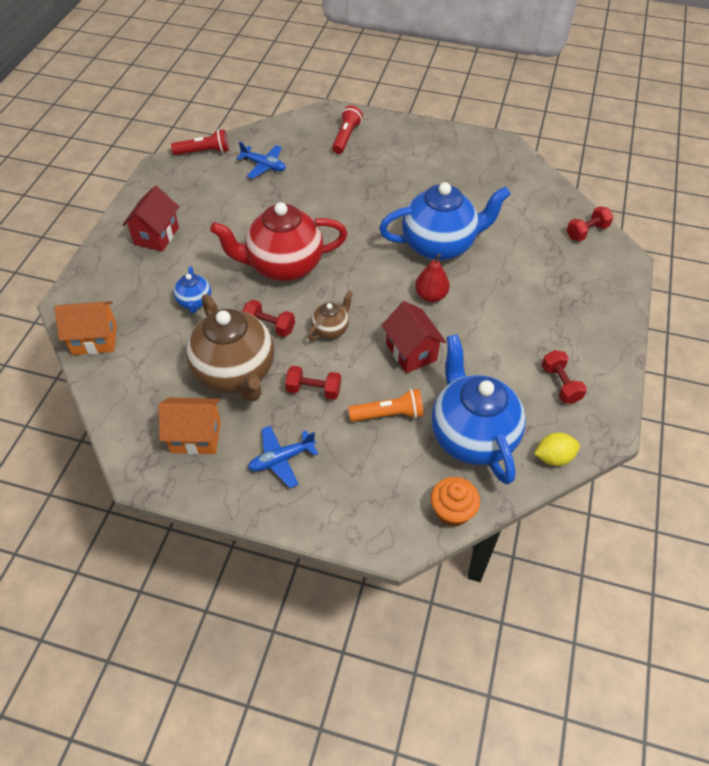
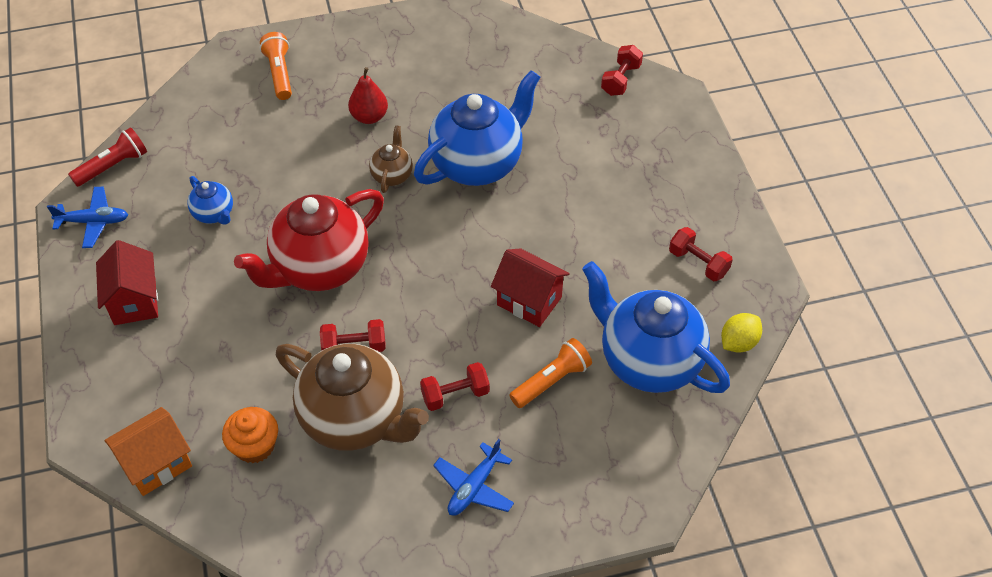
camera: 30 degrees left, 0 degrees up
orange house [159,398,221,455] -> none
blue teapot [174,266,211,313] -> blue teapot moved to [187,176,233,225]
blue plane [236,142,286,179] -> blue plane moved to [47,187,128,248]
brown teapot [308,291,353,340] -> brown teapot moved to [369,125,413,193]
red flashlight [332,105,363,154] -> orange flashlight [260,32,292,100]
red pear [415,254,450,302] -> red pear moved to [348,67,388,124]
orange cupcake [431,477,480,527] -> orange cupcake moved to [222,407,278,463]

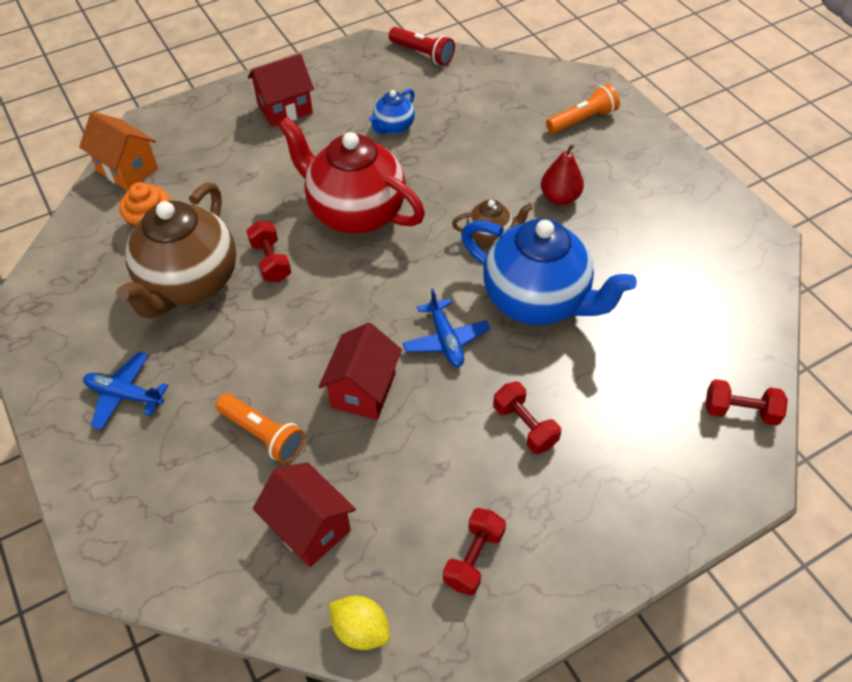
camera: 75 degrees right, 0 degrees up
blue plane [47,187,128,248] -> blue plane moved to [403,288,490,367]
red dumbbell [420,362,490,411] -> red dumbbell moved to [493,382,561,454]
blue teapot [582,261,730,393] -> red house [253,462,356,567]

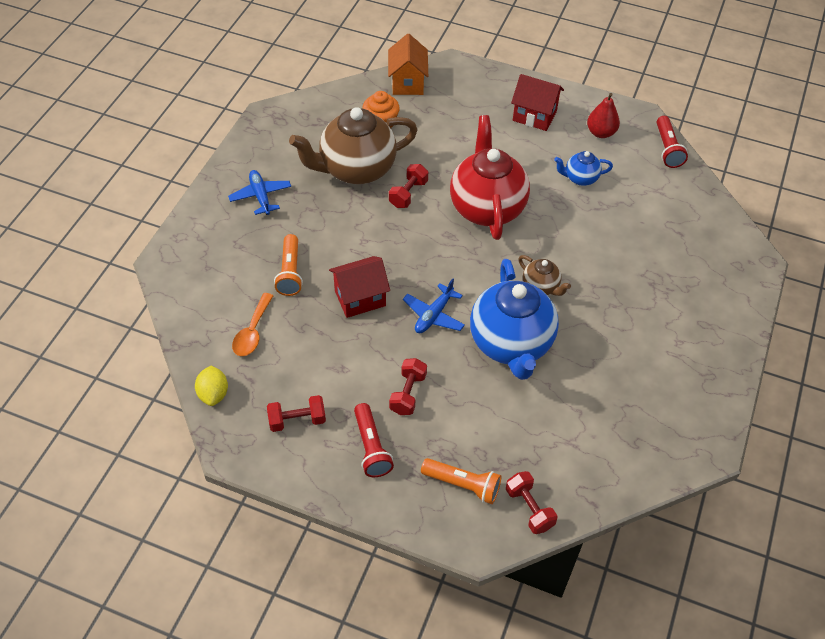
camera: 50 degrees right, 0 degrees up
red house [253,462,356,567] -> orange spoon [232,293,273,356]
red pear [541,144,584,205] -> red pear moved to [587,93,620,138]
orange flashlight [546,84,620,134] -> orange flashlight moved to [421,458,501,504]
none -> red flashlight [354,403,394,477]

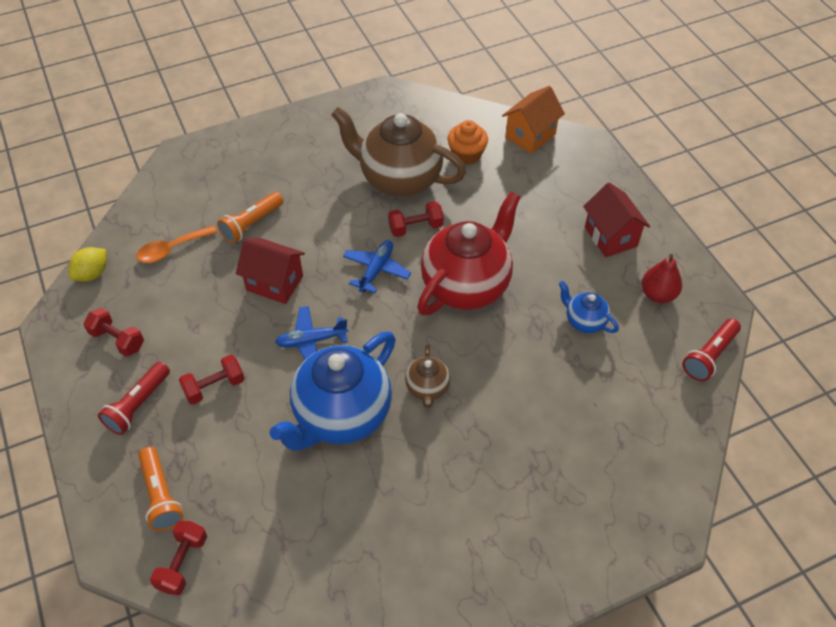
camera: 45 degrees right, 0 degrees up
blue plane [228,170,291,215] -> blue plane moved to [343,240,411,293]

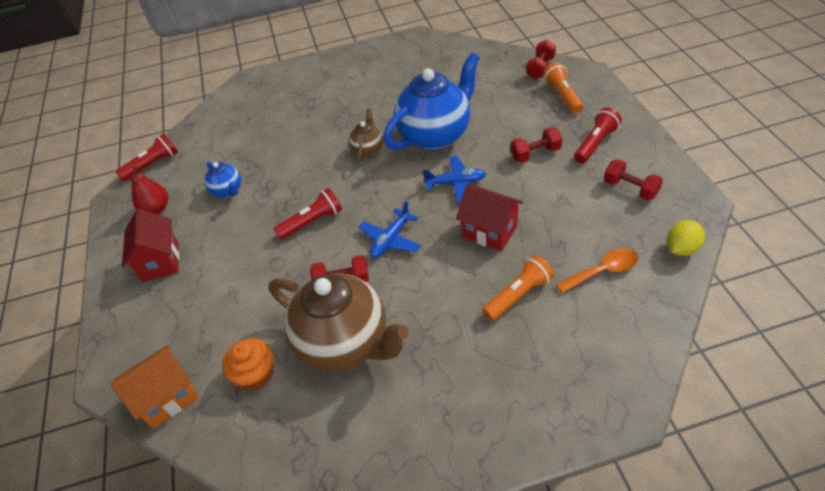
camera: 165 degrees left, 5 degrees down
red teapot [417,192,520,315] -> red flashlight [273,188,342,240]

